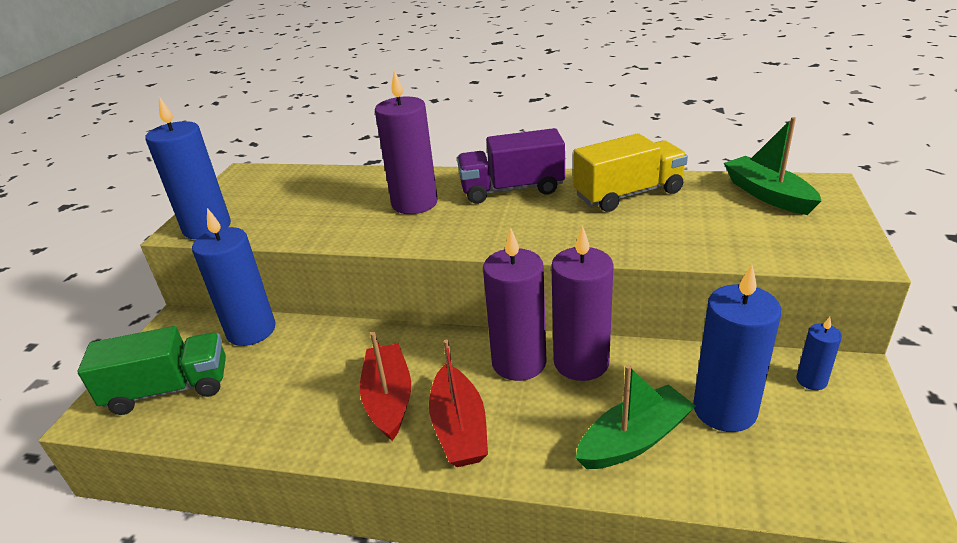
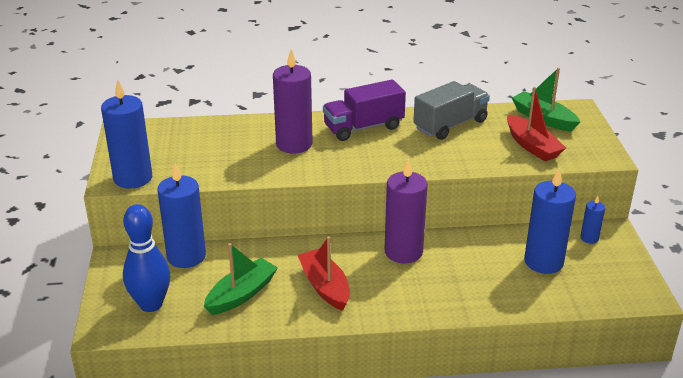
camera: 20 degrees left, 0 degrees up
green truck [77,326,226,415] -> blue bowling pin [123,204,170,312]
red boat [429,340,488,467] -> red boat moved to [507,87,566,161]
purple candle [551,226,614,381] -> none
yellow truck [573,133,688,212] -> grey truck [413,81,490,140]
green boat [575,365,696,469] -> green boat moved to [204,243,278,315]

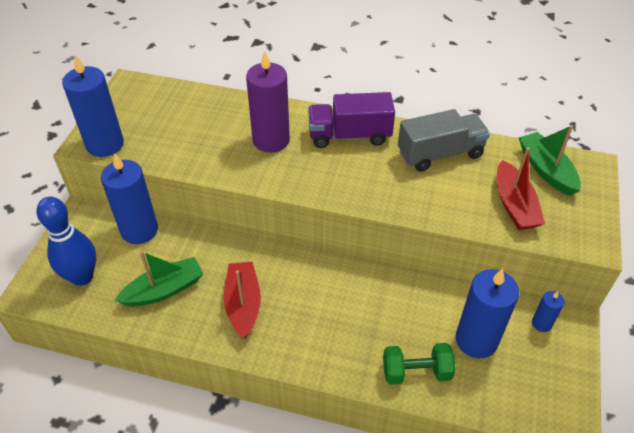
camera: 20 degrees right, 15 degrees up
purple candle [385,158,427,263] -> none
none -> green dumbbell [383,343,456,385]

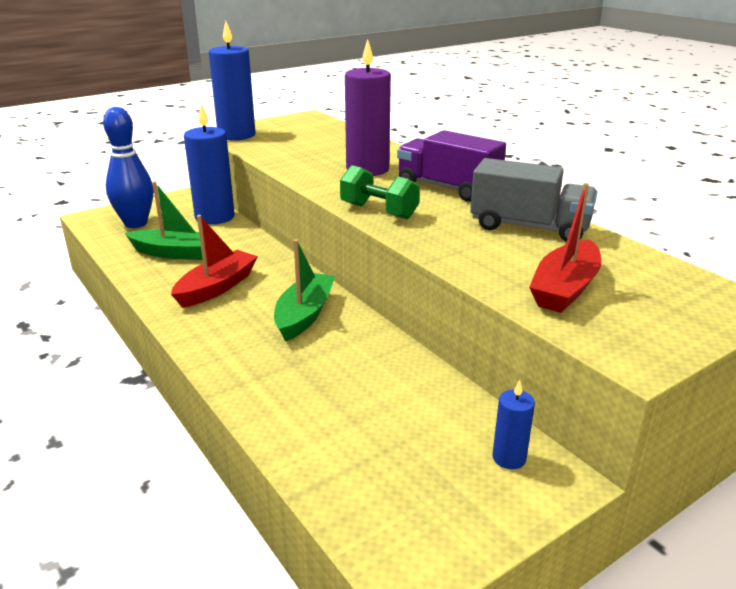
camera: 40 degrees right, 20 degrees down
green dumbbell [383,343,456,385] -> green dumbbell moved to [340,165,420,219]
blue candle [456,269,519,359] -> none
green boat [519,125,581,196] -> green boat moved to [274,239,335,342]

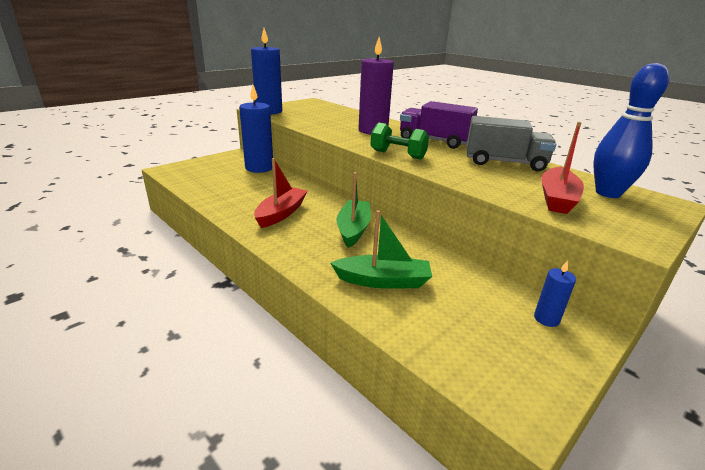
camera: 10 degrees left, 0 degrees up
blue bowling pin [103,107,153,228] -> blue bowling pin moved to [593,63,669,198]
green boat [125,181,203,260] -> green boat moved to [330,210,432,289]

